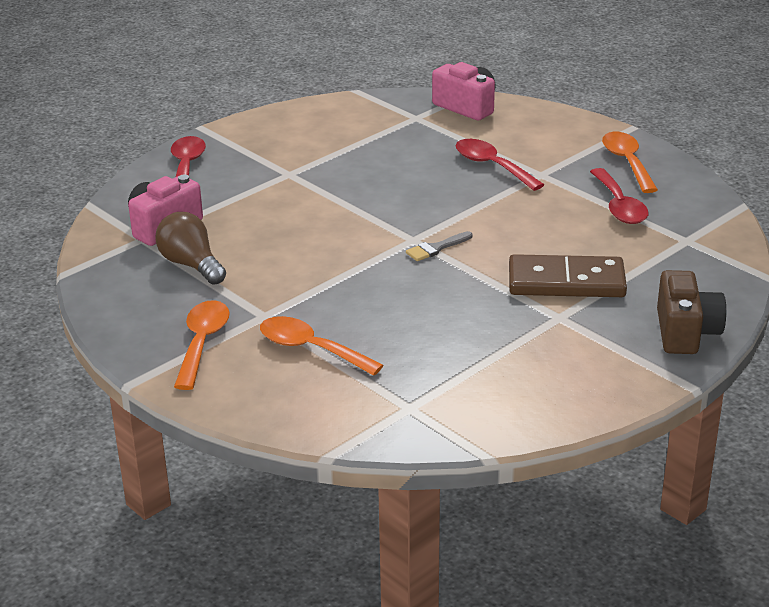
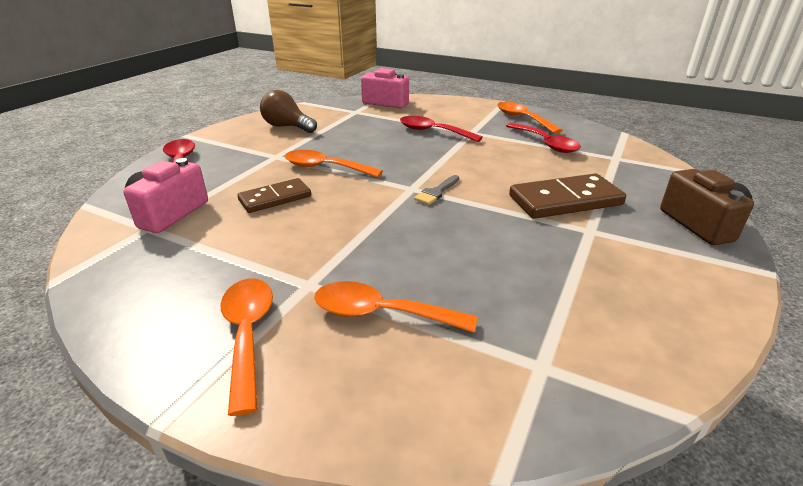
camera: 20 degrees left, 0 degrees up
brown light bulb [155,212,226,285] -> brown light bulb moved to [260,90,317,133]
none -> brown domino [237,178,311,213]
none -> orange spoon [285,150,383,178]

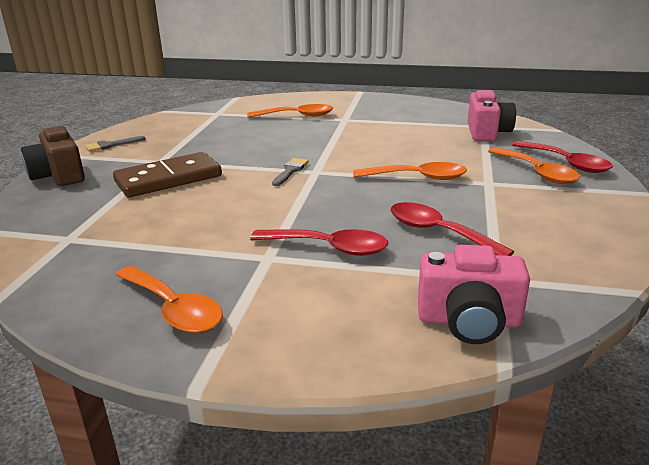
camera: 165 degrees right, 5 degrees down
orange spoon [220,279,273,416] -> orange spoon moved to [488,147,580,184]
brown domino [237,178,311,213] -> none
brown light bulb [260,90,317,133] -> none
red spoon [506,123,581,153] -> red spoon moved to [390,202,514,256]
none -> grey brush [85,136,145,152]

